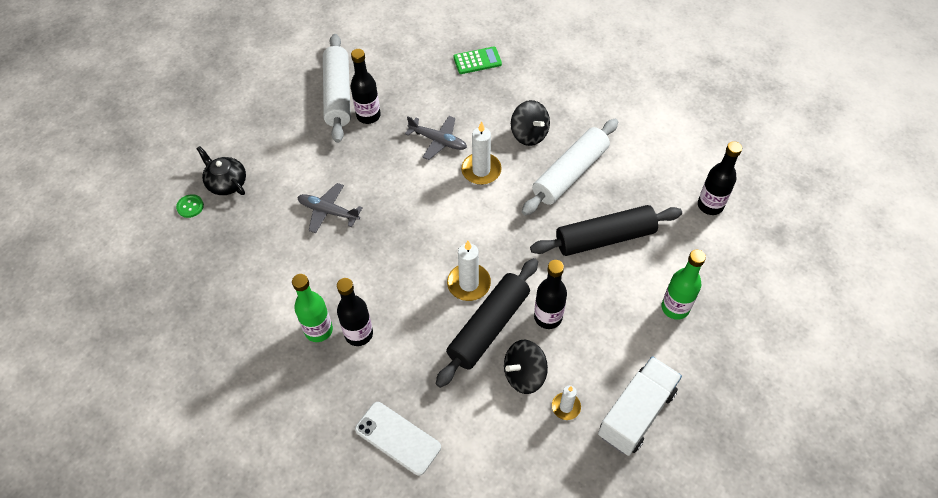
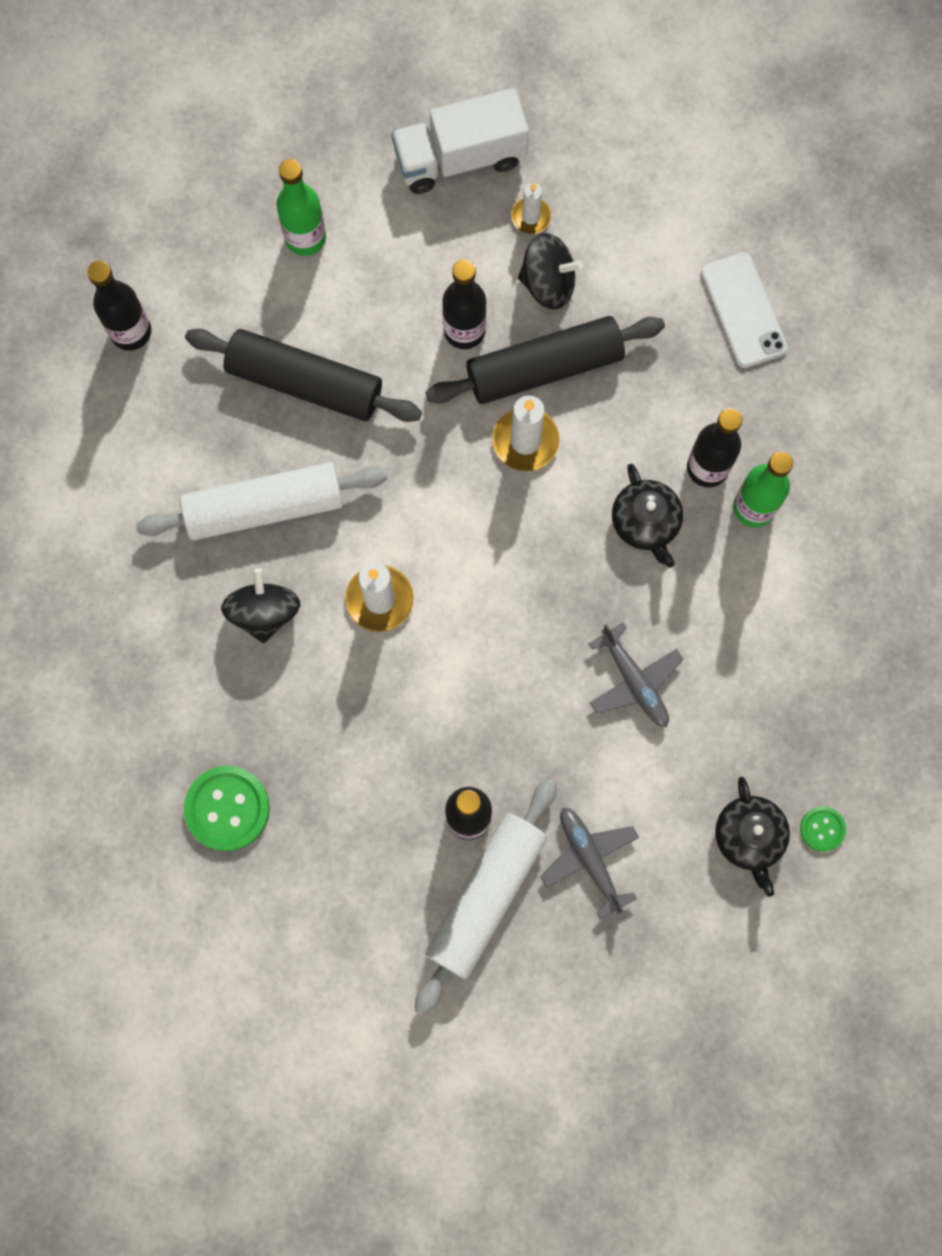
camera: 145 degrees left, 20 degrees up
grey plane [405,116,467,160] -> grey plane moved to [540,808,639,919]
green calculator [453,47,502,74] -> green button [184,766,270,851]
none -> black teapot [612,464,683,568]

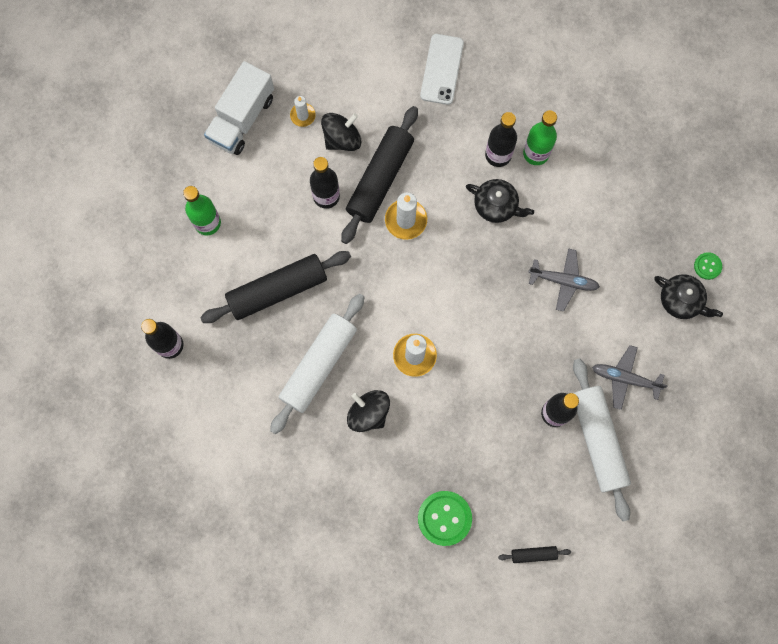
camera: 45 degrees left, 0 degrees up
white phone [701,252,788,368] -> white phone turned 75 degrees clockwise [420,34,464,105]
none -> black rolling pin [498,546,571,563]

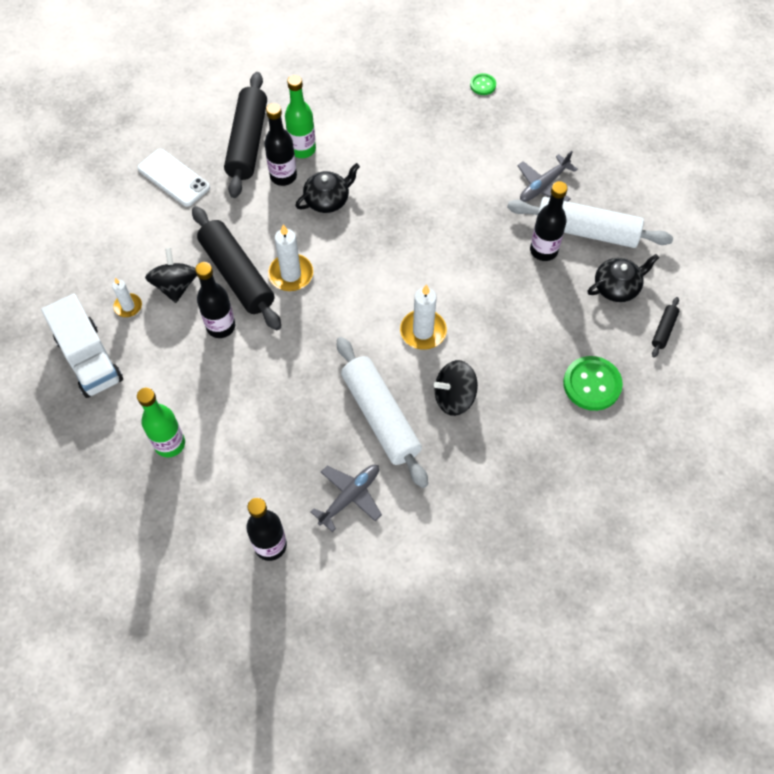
camera: 60 degrees left, 15 degrees down
black rolling pin [200,251,351,323] -> black rolling pin moved to [224,72,267,198]
grey plane [528,248,600,311] -> grey plane moved to [310,465,382,532]
black teapot [654,274,723,319] -> black teapot moved to [587,254,659,302]

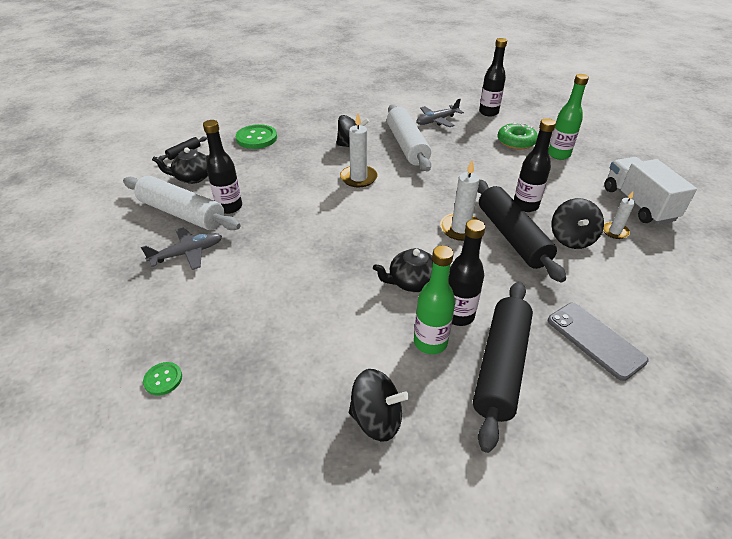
camera: 165 degrees left, 20 degrees down
white phone [137,149,210,207] -> grey phone [548,303,648,381]
none -> black spinning top [349,369,409,442]
none -> green donut [498,122,538,150]

